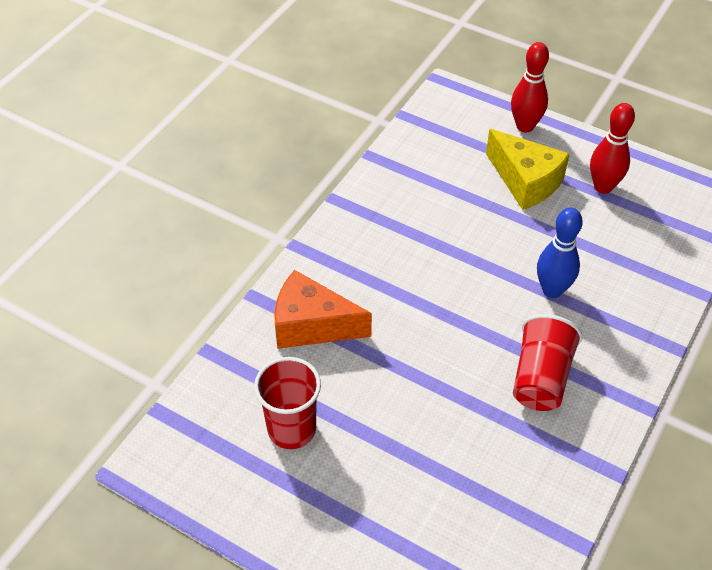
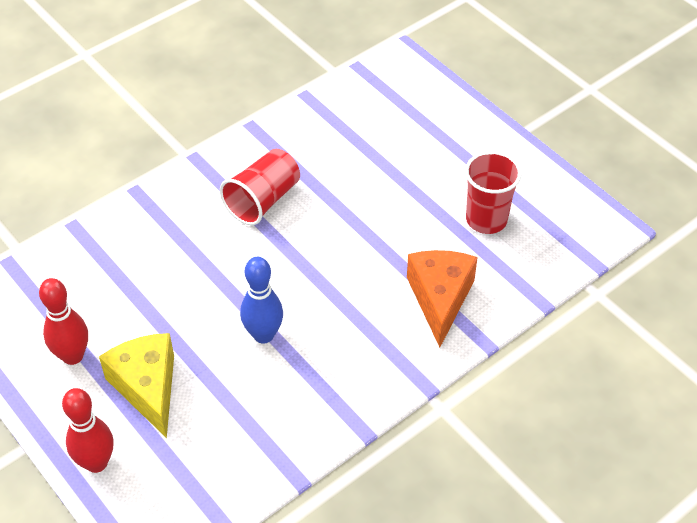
camera: 160 degrees left, 0 degrees up
orange cheese [274,270,372,349] -> orange cheese turned 120 degrees counterclockwise [407,250,478,347]
blue bowling pin [537,207,583,298] -> blue bowling pin moved to [240,257,283,344]

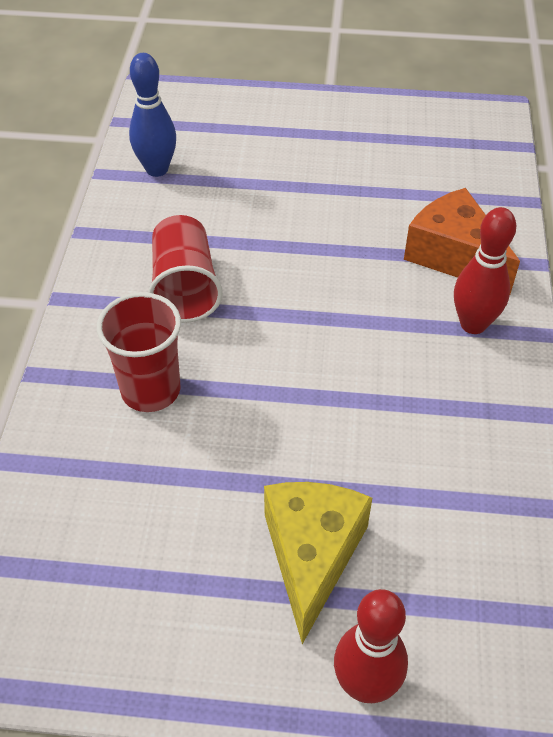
camera: 45 degrees left, 0 degrees up
red bowling pin [39,278,88,365] -> red bowling pin moved to [454,207,516,334]
yellow cheese [99,333,174,438] -> yellow cheese turned 75 degrees clockwise [264,482,372,644]
blue bowling pin [240,257,283,344] -> blue bowling pin moved to [129,53,176,177]
red cup [465,151,522,234] -> red cup moved to [97,292,181,412]

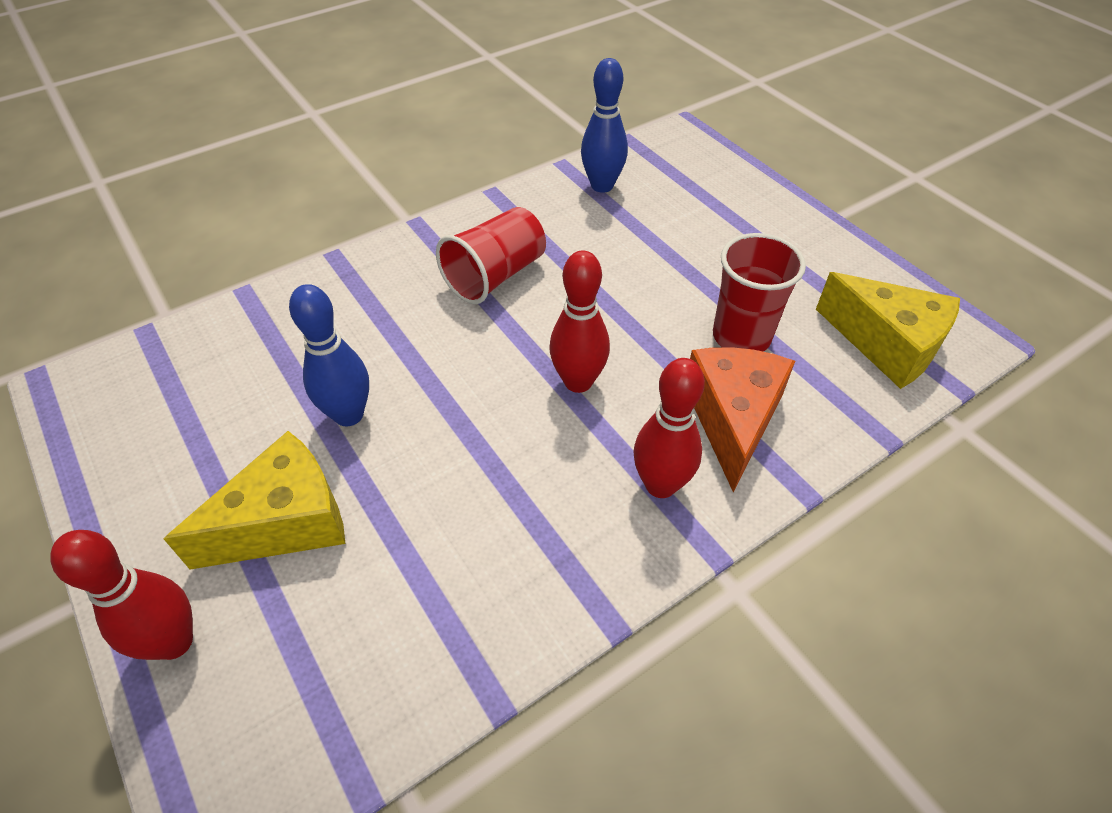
camera: 50 degrees right, 0 degrees up
red cup [97,292,181,412] -> red cup moved to [713,233,806,352]
none -> blue bowling pin [289,284,369,427]
none -> red bowling pin [549,250,610,393]
none -> yellow cheese [816,272,960,389]

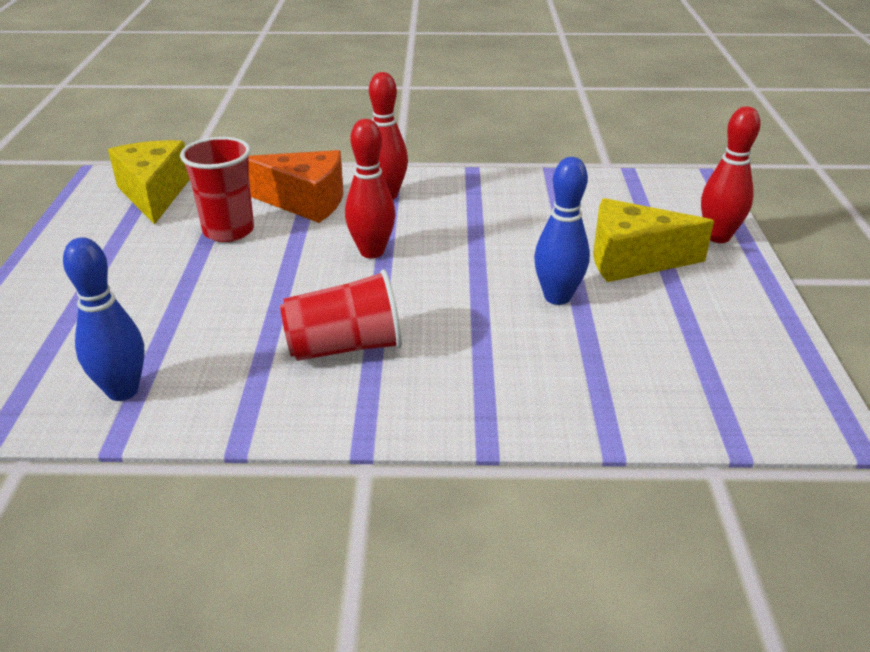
camera: 145 degrees left, 15 degrees down
orange cheese [690,347,795,492] -> orange cheese turned 120 degrees counterclockwise [248,150,343,223]

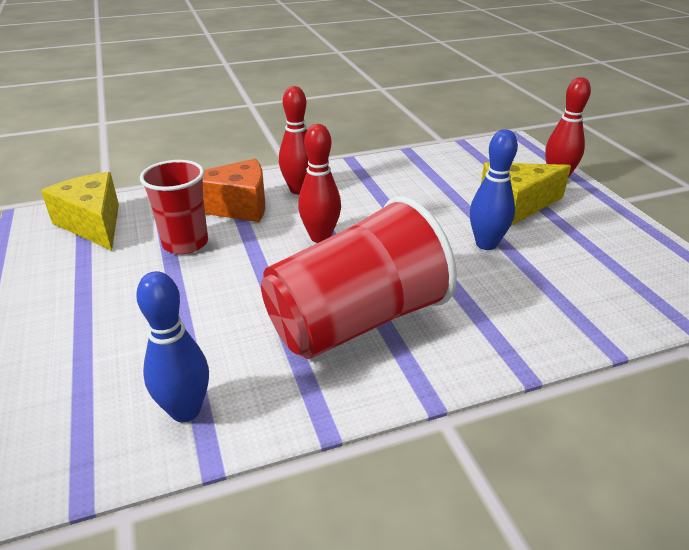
camera: 20 degrees left, 0 degrees up
red cup [280,269,402,361] -> red cup [261,196,457,359], size x1.69

